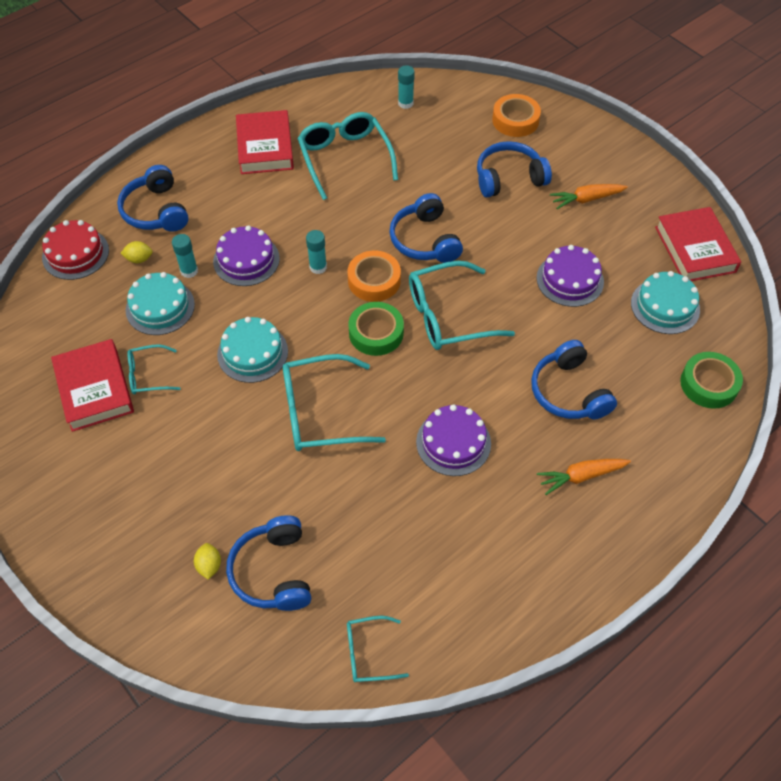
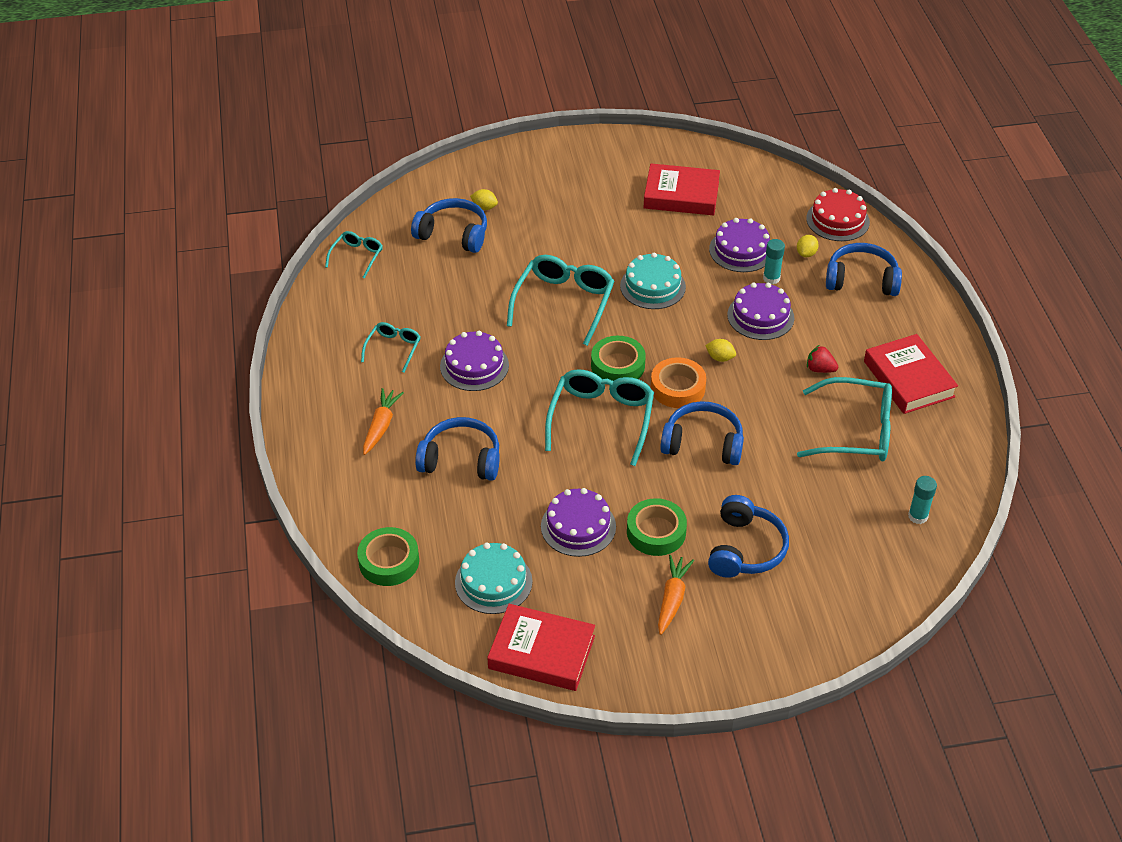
camera: 120 degrees right, 10 degrees down
turquoise cake [126,272,195,335] -> purple cake [709,218,770,272]
turquoise glasses [127,344,181,394] -> turquoise glasses moved to [361,322,421,372]
red book [236,110,294,174] -> red book turned 45 degrees clockwise [864,334,958,414]
turquoise glue stick [306,230,327,274] -> yellow lemon [705,339,736,362]
orange tape [492,94,541,137] -> none
none -> green tape [627,498,687,556]
none -> red strawberry [807,345,838,373]

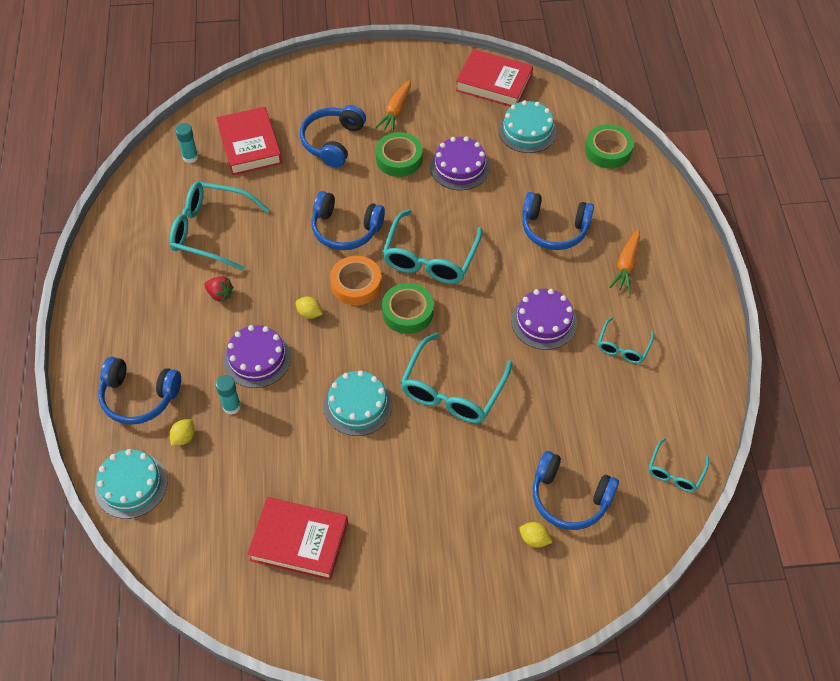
camera: 175 degrees left, 10 degrees up
purple cake [709,218,770,272] -> none
red cake [806,188,870,241] -> turquoise cake [95,449,168,519]
red book [864,334,958,414] -> red book moved to [216,107,282,175]

